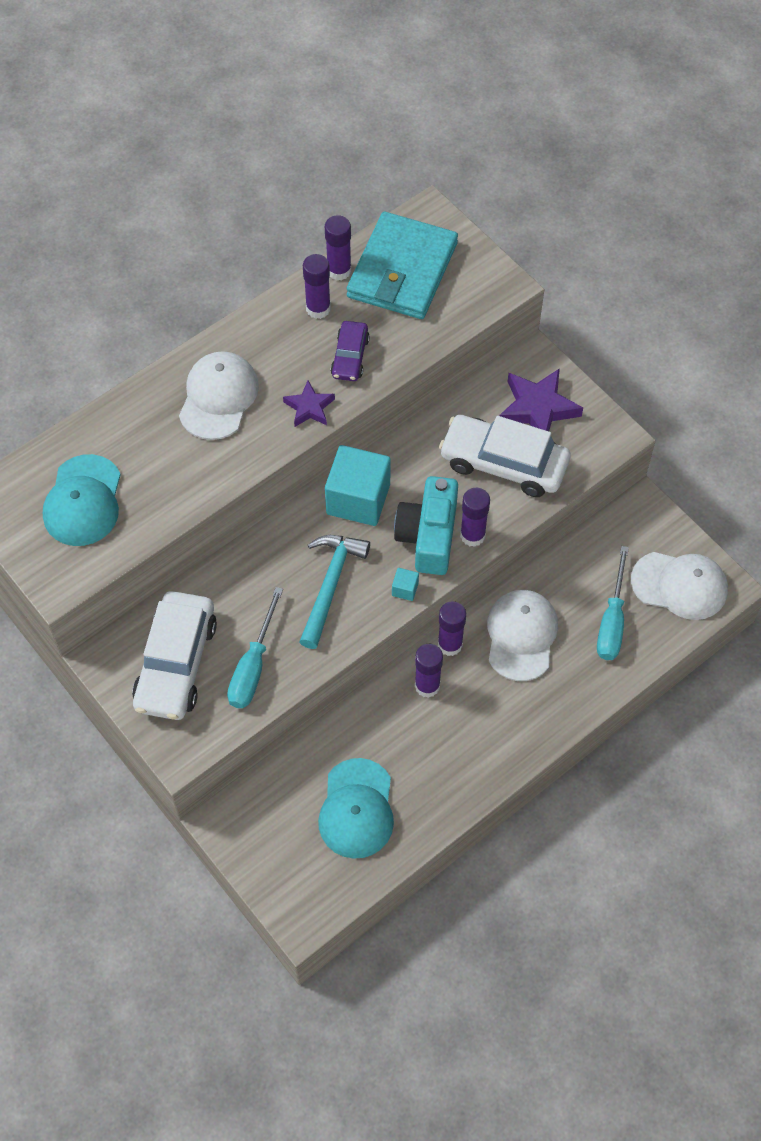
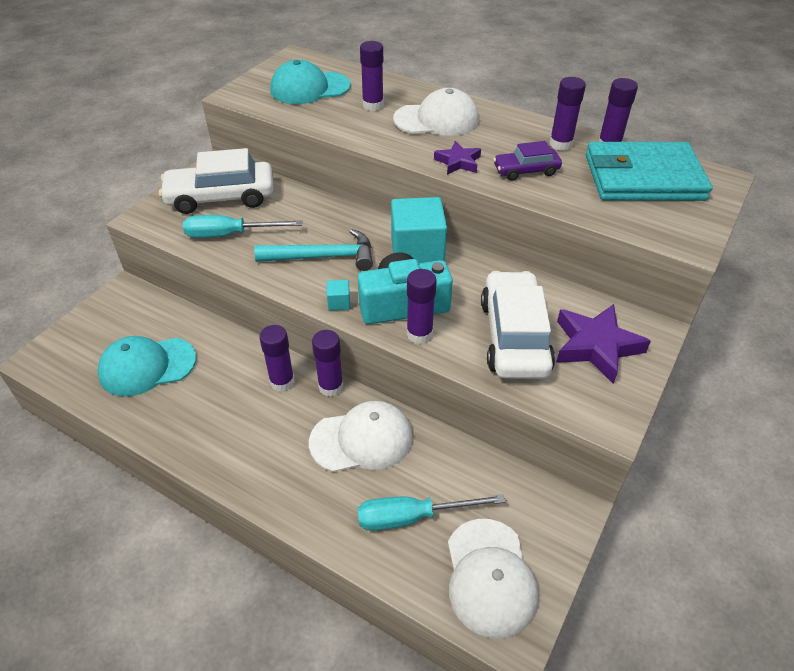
camera: 70 degrees right, 15 degrees down
none -> purple glue stick [360,41,384,111]

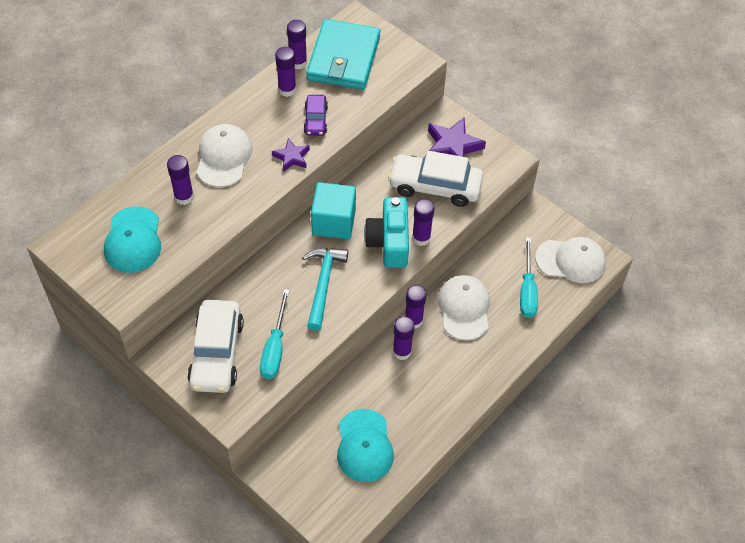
camera: 80 degrees left, 10 degrees up
turquoise cube [327,280,350,311] -> none

